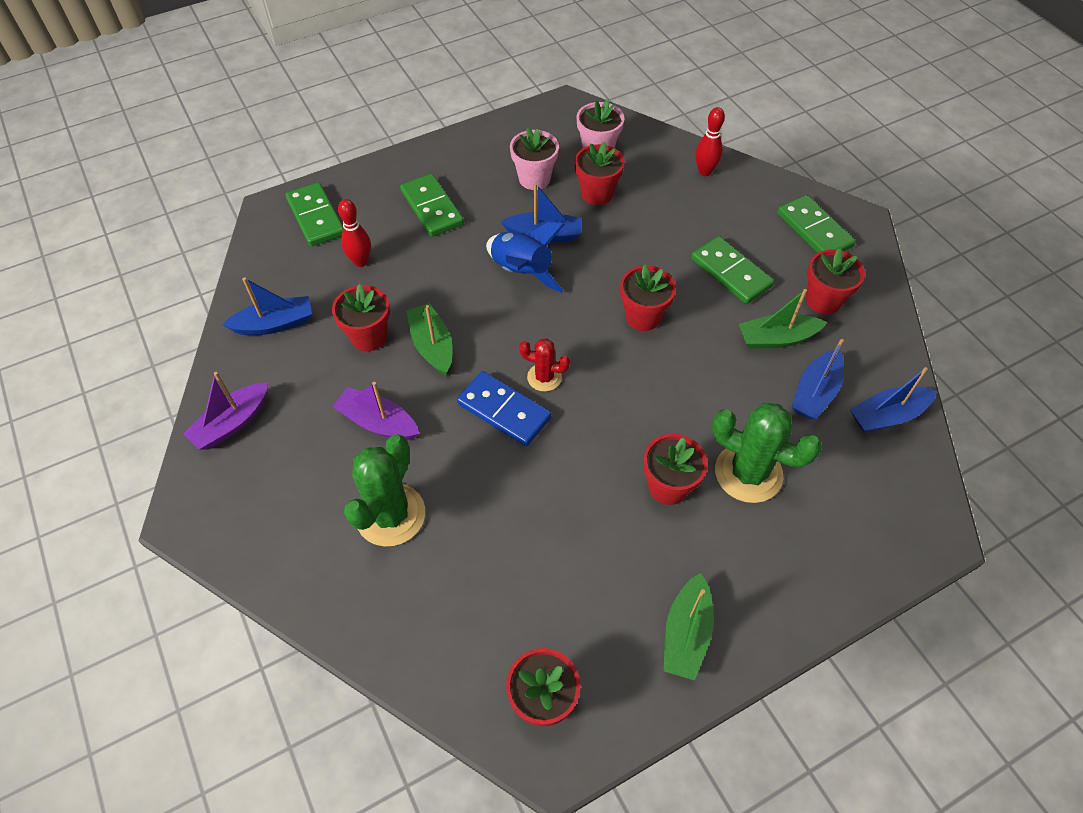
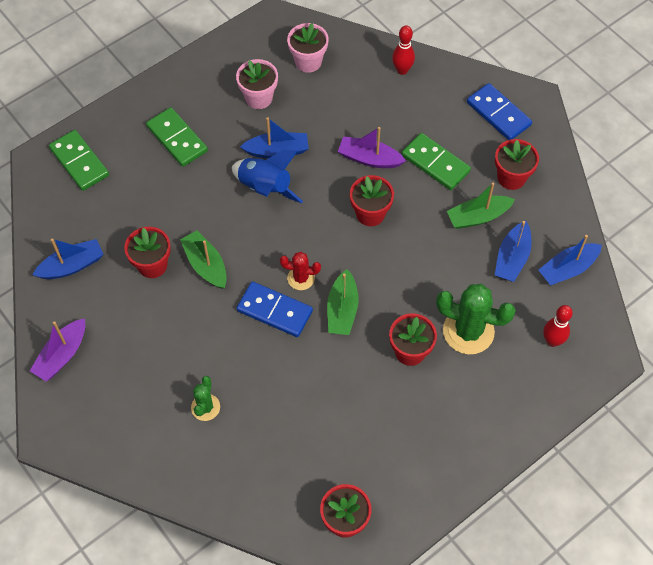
camera: 10 degrees left, 5 degrees up
purple boat [332,382,419,440] -> purple boat moved to [338,127,406,168]
red bowling pin [338,199,371,267] -> red bowling pin moved to [543,305,573,347]
green cactus [344,434,425,547] -> green cactus [191,376,220,421], size x0.55
red flower pot [575,142,625,205] -> none
green boat [663,573,714,681] -> green boat moved to [327,269,358,335]
green domino [777,195,856,253] -> blue domino [467,83,532,140]

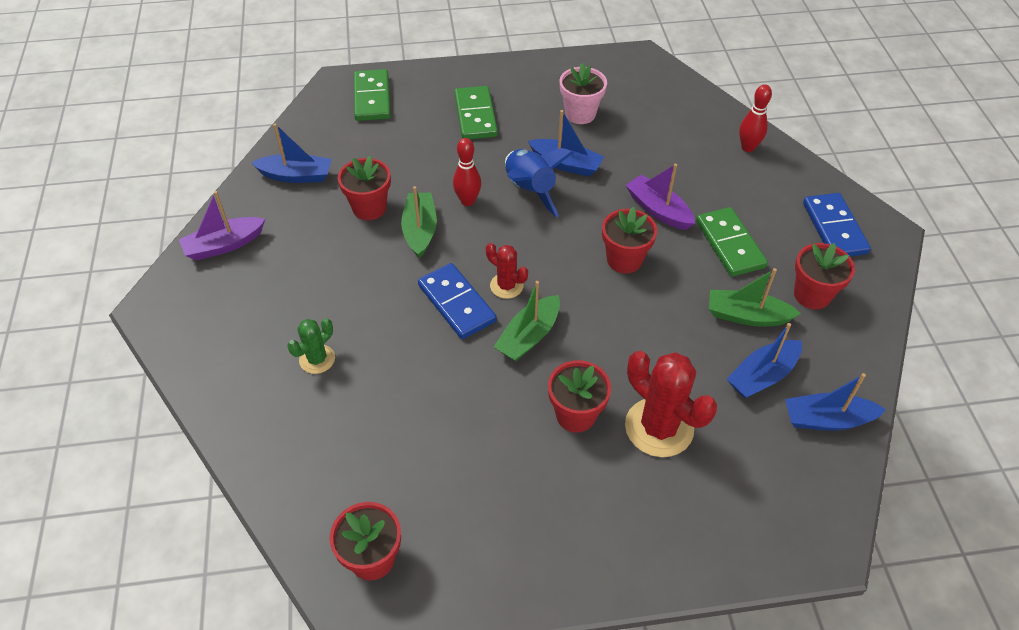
camera: 30 degrees right, 10 degrees down
pink flower pot [287,23,328,73] -> none
green cactus [436,284,516,354] -> red cactus [625,351,717,457]
red bowling pin [543,305,573,347] -> red bowling pin moved to [453,138,481,206]

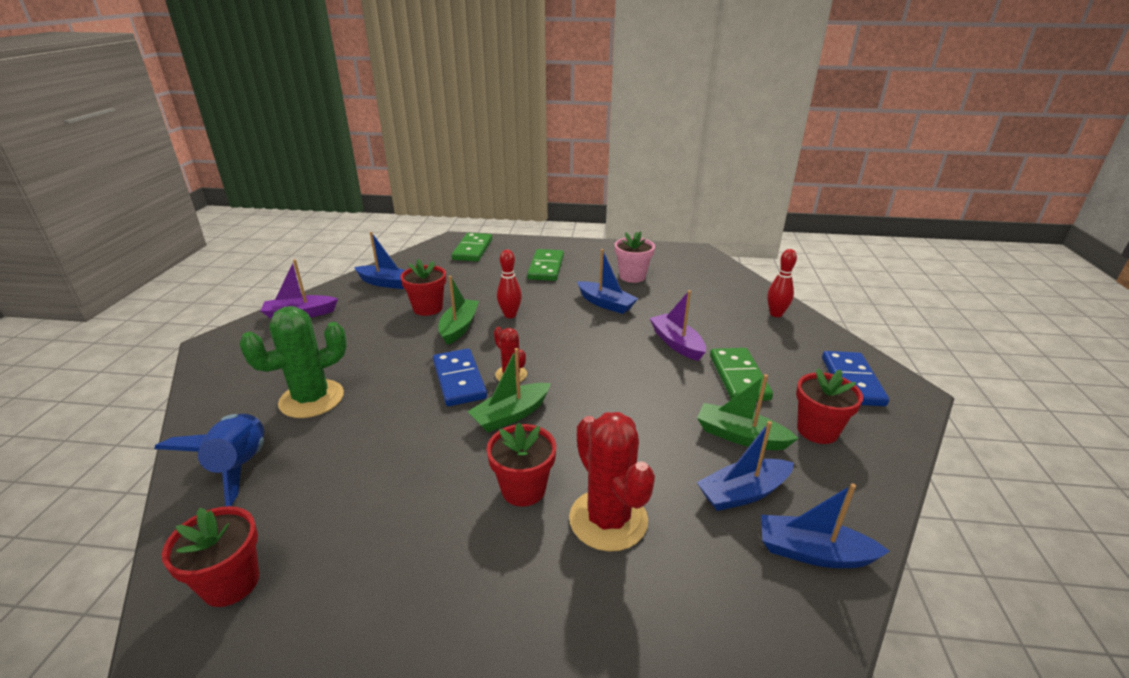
camera: 15 degrees right, 20 degrees down
green cactus [287,318,335,374] -> green cactus [239,306,347,418], size x1.82
blue rocket [505,148,574,217] -> blue rocket moved to [154,414,264,507]
red flower pot [602,207,657,274] -> none

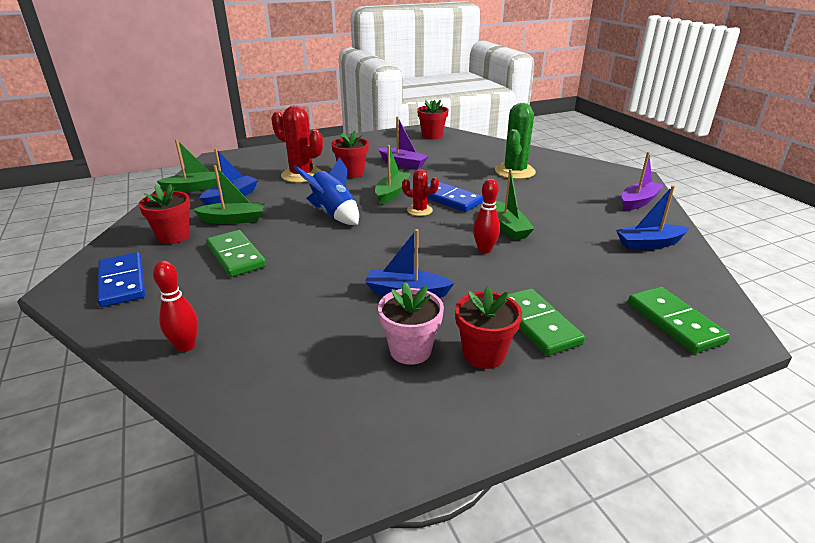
camera: 150 degrees right, 0 degrees up
blue rocket [154,414,264,507] -> blue rocket moved to [293,157,359,225]
red flower pot [400,259,446,316] -> red flower pot moved to [455,287,522,369]
purple boat [650,290,706,361] -> purple boat moved to [378,116,429,169]
blue boat [761,483,890,568] -> green boat [156,139,222,192]

